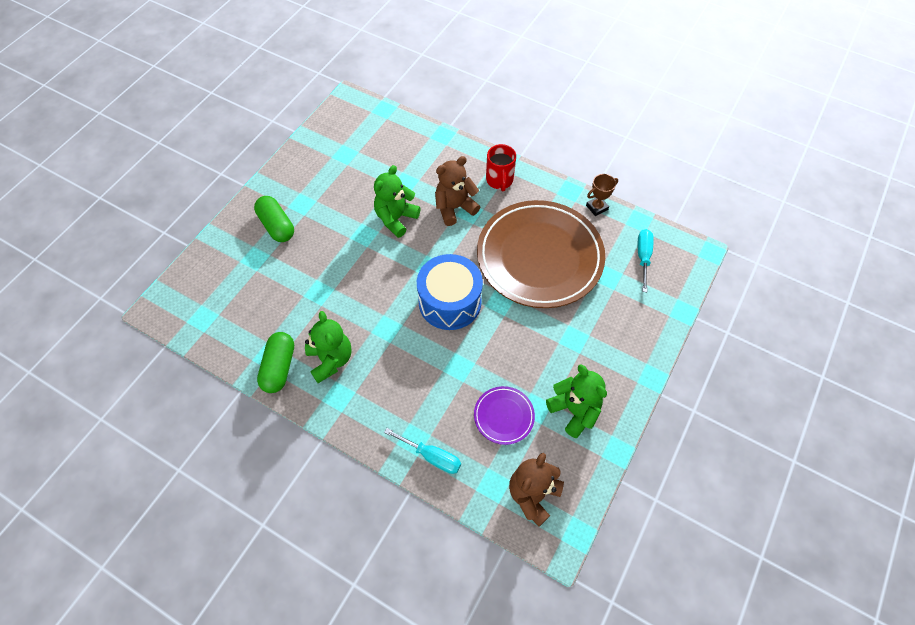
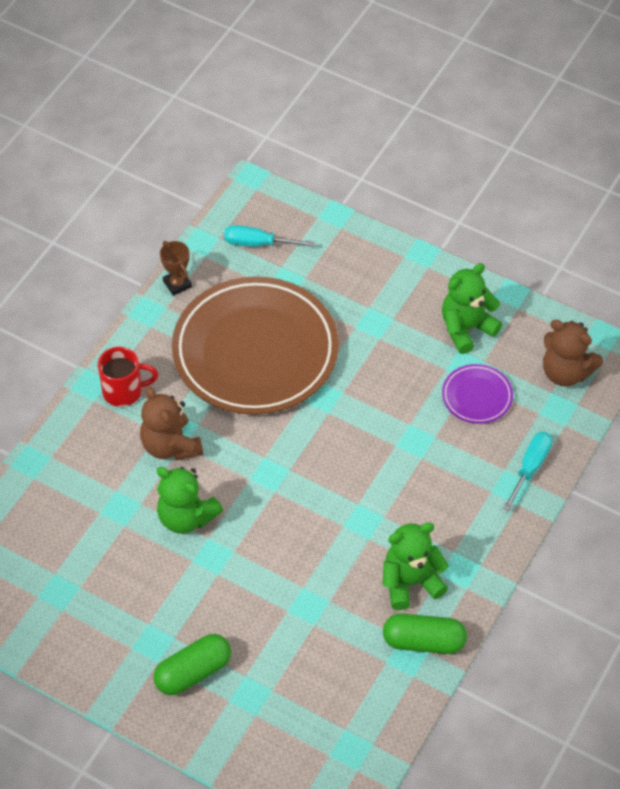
camera: 90 degrees left, 5 degrees down
blue drum [417,254,483,330] -> none

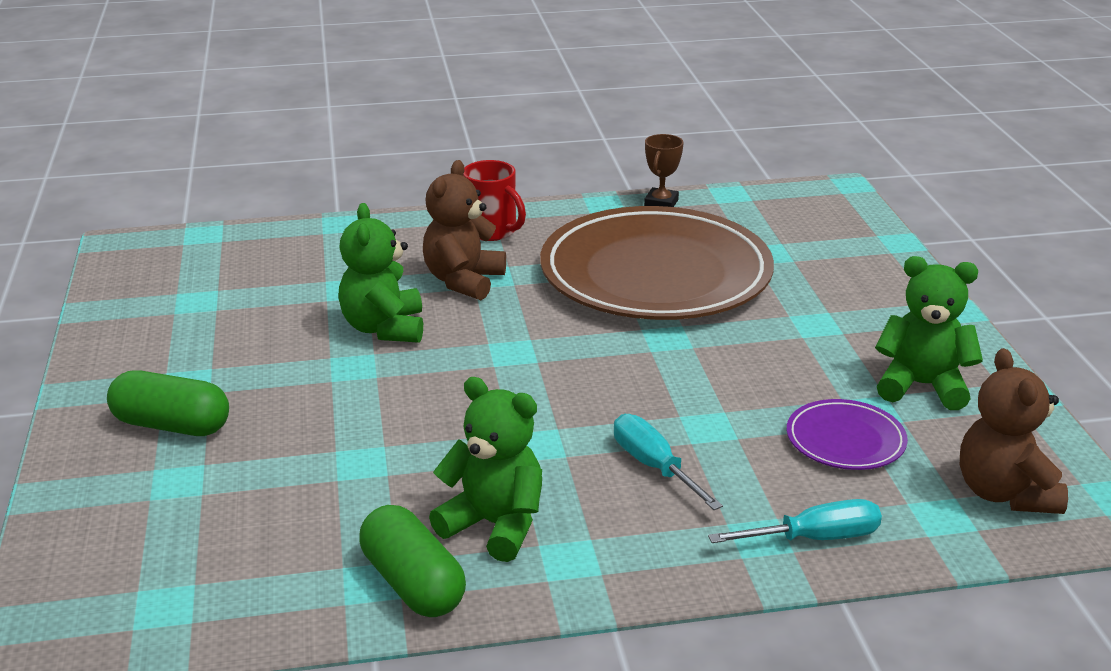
camera: 50 degrees right, 25 degrees down
turquoise screwdriver [224,225,315,247] -> turquoise screwdriver moved to [614,414,723,510]

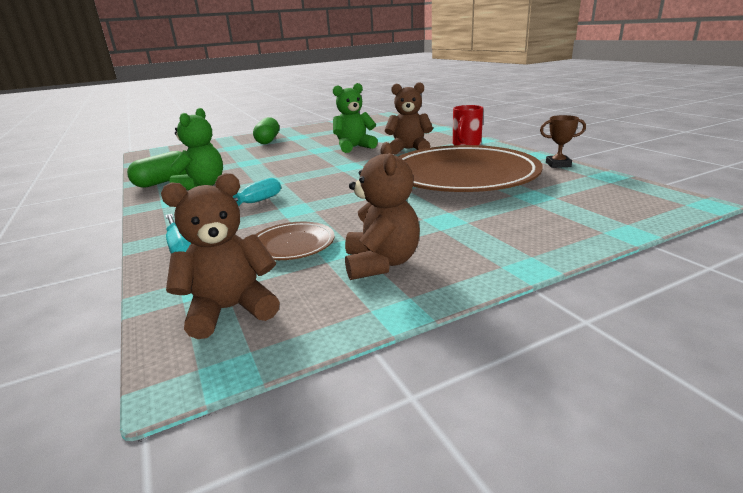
camera: 75 degrees right, 5 degrees down
purple plate [787,399,908,470] -> brown plate [255,222,335,260]
green teddy bear [875,256,983,410] -> brown teddy bear [345,142,420,280]

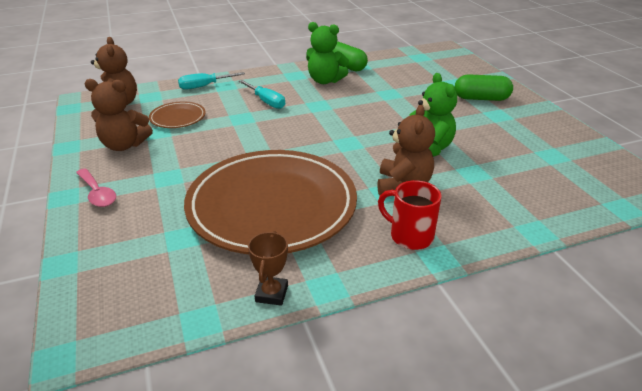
camera: 95 degrees right, 10 degrees up
none -> pink spoon [76,168,116,207]

